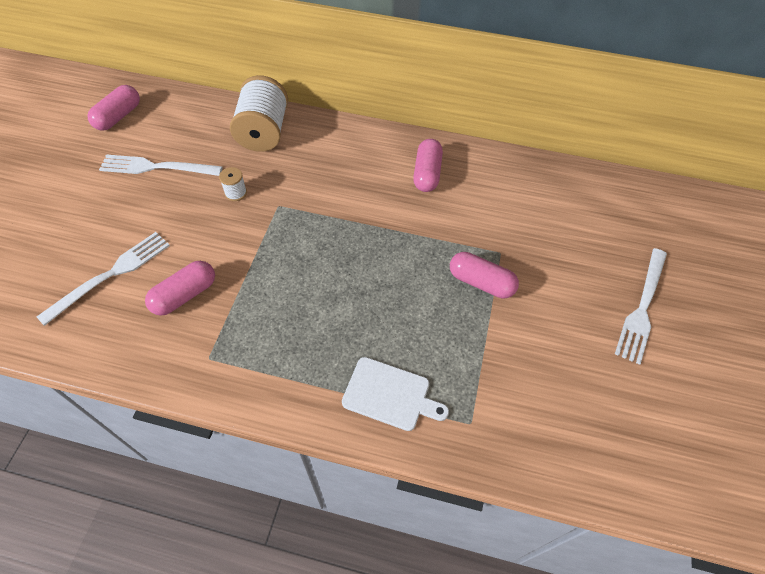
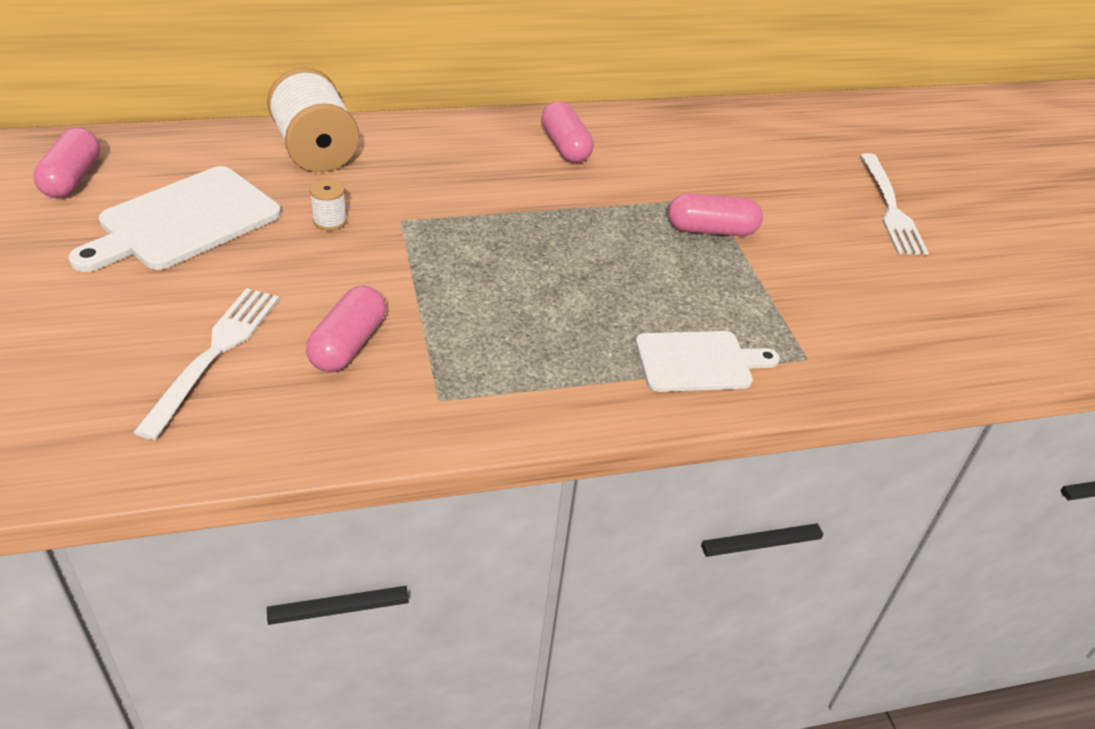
camera: 30 degrees left, 15 degrees down
white fork [99,154,223,176] -> white cutting board [68,166,281,272]

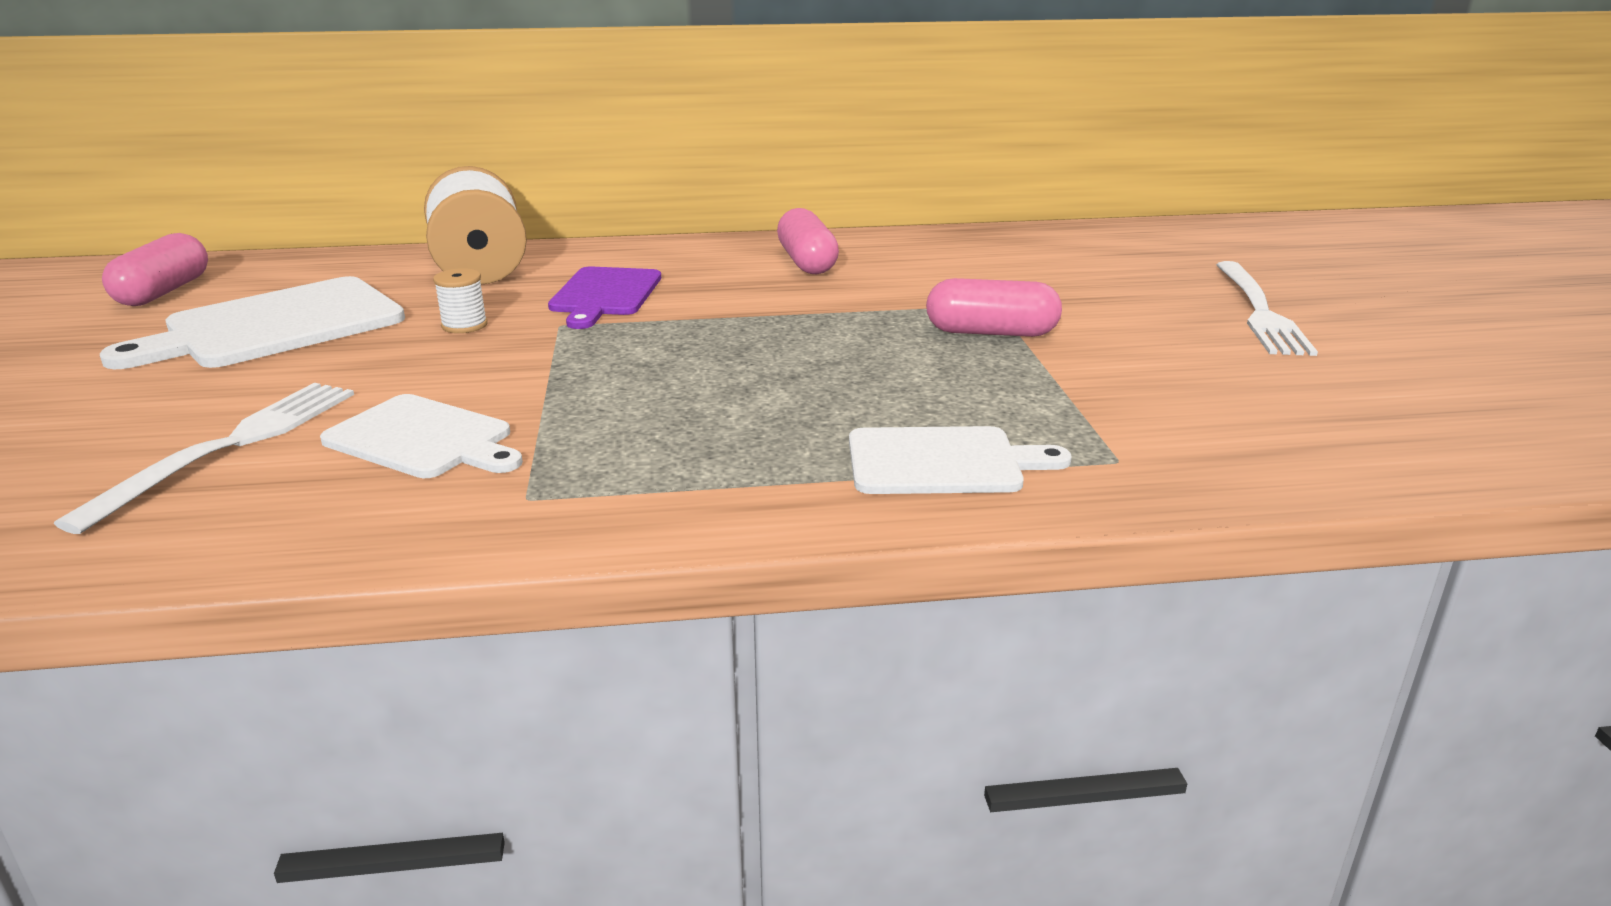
camera: 10 degrees right, 15 degrees down
pink capsule [306,285,386,372] -> white cutting board [320,394,523,478]
none -> purple cutting board [548,267,661,329]

